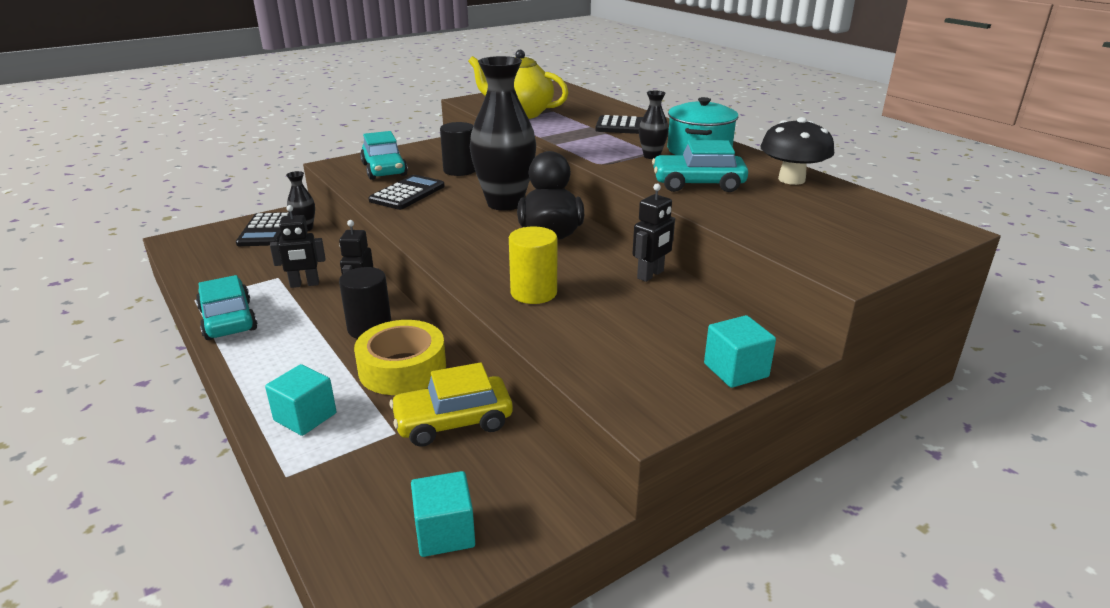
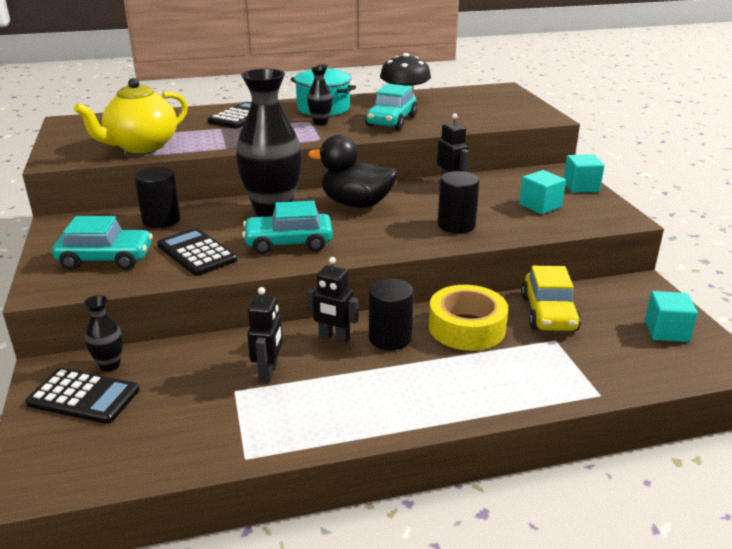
camera: 70 degrees left, 0 degrees up
turquoise car [196,275,258,340] -> turquoise car moved to [242,201,333,254]
turquoise cube [265,364,336,436] -> turquoise cube moved to [519,170,566,214]
yellow cylinder [509,226,557,304] -> black cylinder [438,171,479,233]

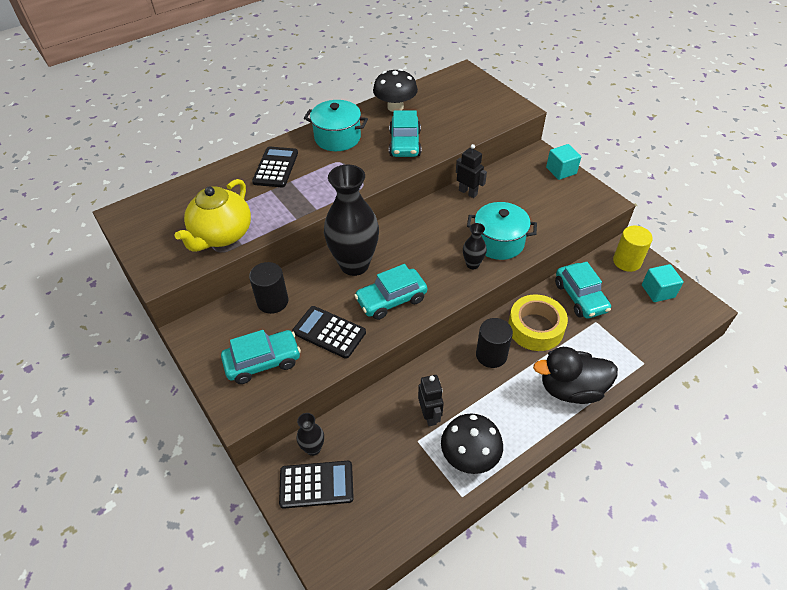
camera: 20 degrees left, 20 degrees up
black robot [306,257,359,344] -> none
black vase [307,66,332,125] -> black vase moved to [463,223,487,269]
black duck [308,135,397,208] -> black duck moved to [533,347,618,404]
black cylinder [438,171,479,233] -> turquoise pot [467,202,537,260]
turquoise cube [519,170,566,214] -> none
yellow car [521,266,581,331] -> turquoise car [555,262,611,318]
none -> black mushroom [441,413,503,474]
none -> yellow cylinder [613,226,653,272]

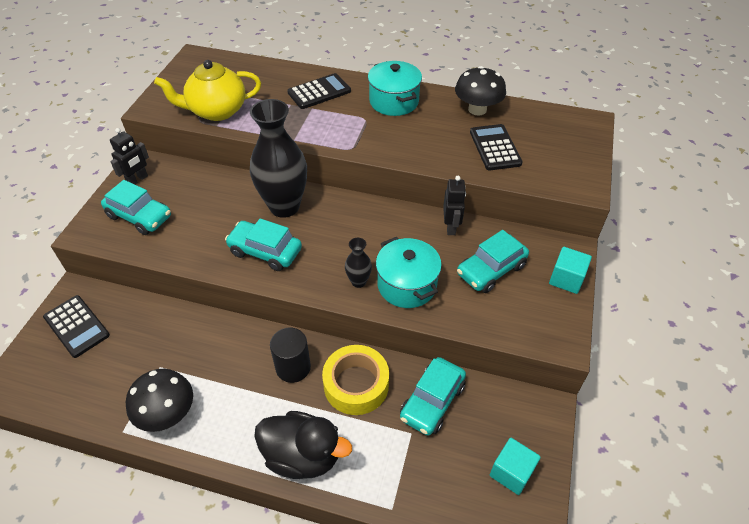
camera: 50 degrees right, 0 degrees up
black cylinder [249,262,288,314] -> none
black calculator [292,306,366,359] -> black calculator moved to [470,124,522,170]
black vase [297,413,324,456] -> none
turquoise car [389,110,421,157] -> turquoise car moved to [457,230,529,293]
black robot [418,375,444,426] -> black robot moved to [110,128,149,185]
black duck [533,347,618,404] -> black duck turned 150 degrees clockwise [254,411,352,479]
yellow cylinder [613,226,653,272] -> none

